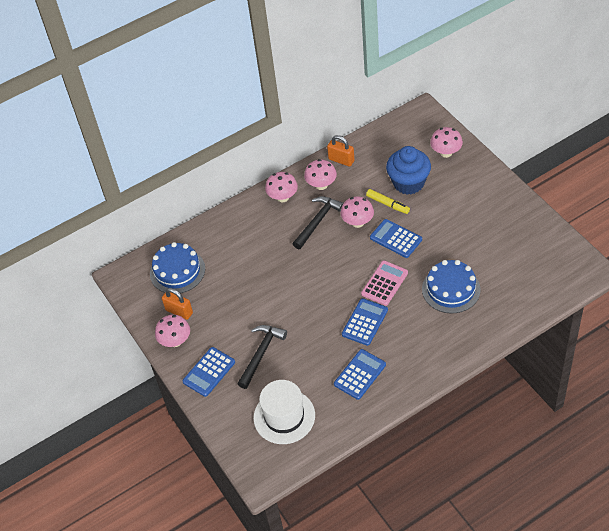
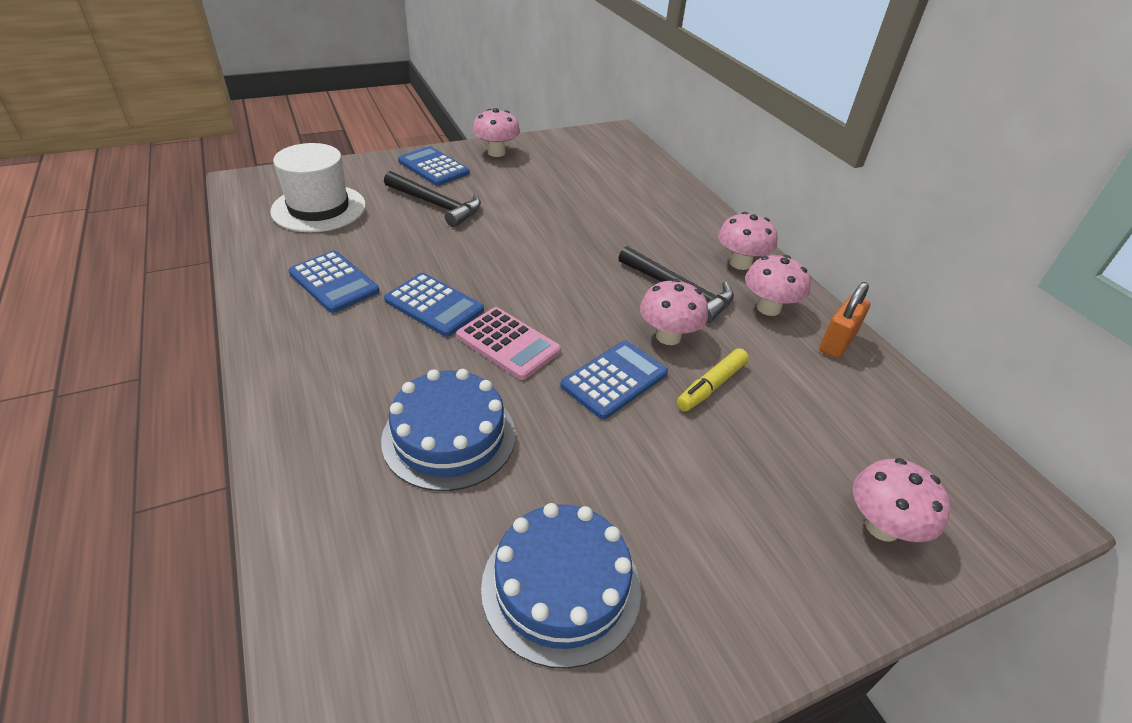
camera: 90 degrees right, 10 degrees down
blue cake [150,242,205,293] -> blue cake moved to [481,503,641,669]
orange padlock [162,288,193,320] -> none
blue cupcake [386,146,431,195] -> none

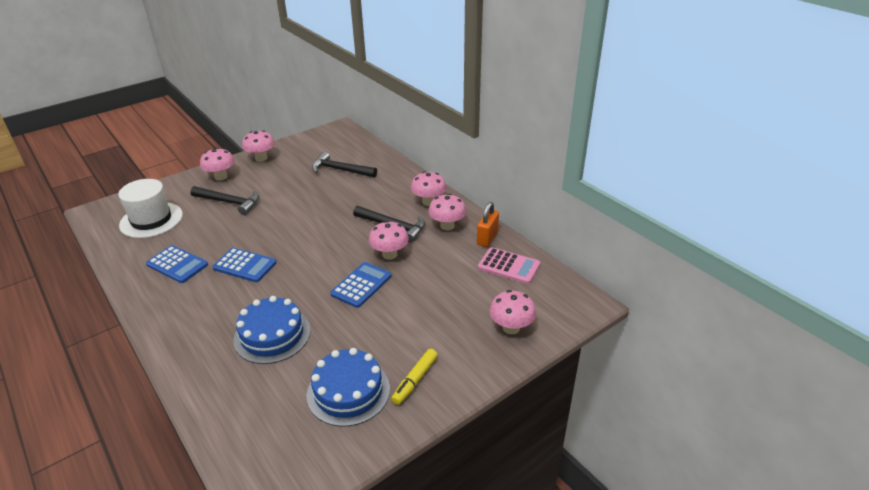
camera: 10 degrees left, 5 degrees down
blue calculator [398,146,470,186] -> pink mushroom [200,148,235,181]
pink calculator [456,307,561,380] -> pink calculator moved to [478,247,541,284]
yellow marker [677,349,749,411] -> yellow marker moved to [391,349,438,405]
none -> black hammer [312,152,377,178]

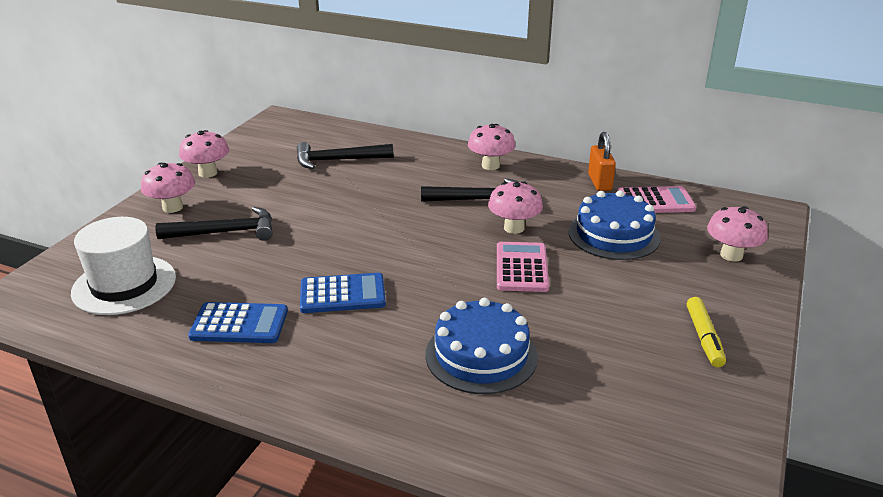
camera: 30 degrees left, 5 degrees down
blue cake [306,348,390,427] -> blue cake moved to [568,190,660,260]
blue calculator [330,262,391,308] -> pink calculator [497,242,549,292]
pink mushroom [429,194,466,230] -> none

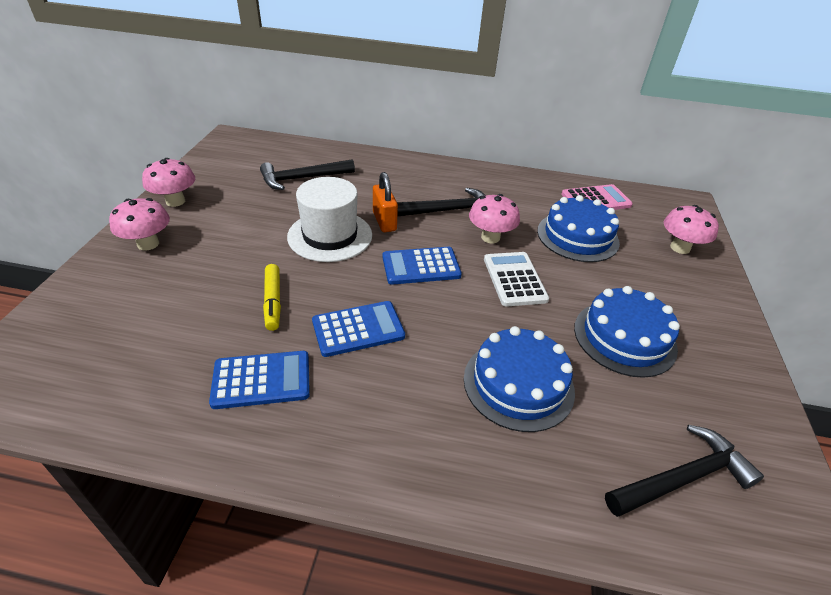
camera: 15 degrees left, 10 degrees up
white hat [71,217,176,315] -> white hat moved to [287,177,372,262]
black hammer [156,207,273,241] -> black hammer moved to [605,425,764,517]
pink mushroom [468,124,516,170] -> none
pink calculator [497,242,549,292] -> white calculator [484,252,549,307]
orange padlock [588,132,616,191] -> orange padlock moved to [373,172,398,232]
yellow marker [687,297,726,367] -> yellow marker moved to [263,264,281,331]
none -> blue calculator [382,247,462,285]
none -> blue cake [574,286,680,378]

